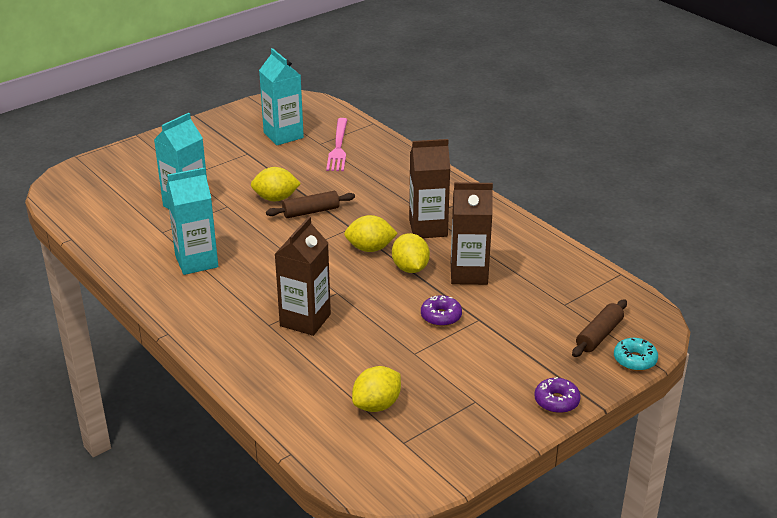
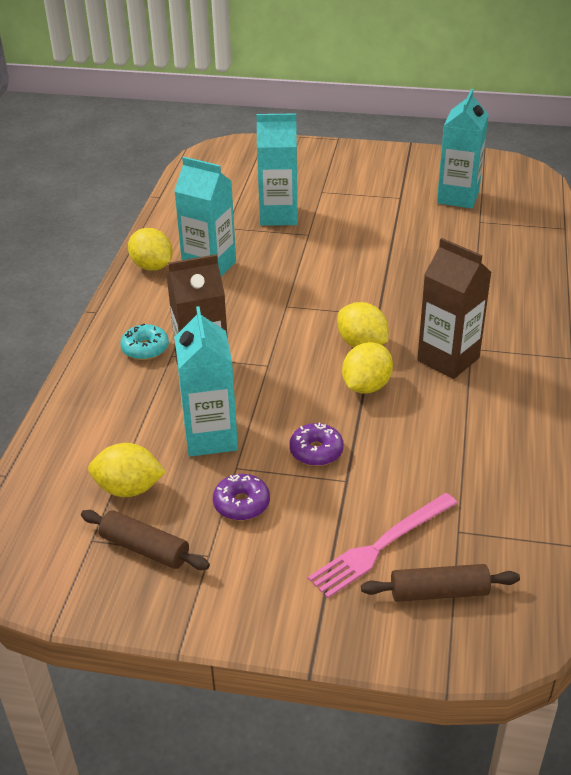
camera: 50 degrees right, 5 degrees up
yellow lemon [251,167,301,201] -> yellow lemon moved to [128,228,173,271]
brown rolling pin [266,191,355,218] -> brown rolling pin moved to [81,510,210,570]
pink fork [326,118,348,171] -> pink fork moved to [308,493,457,598]
brown carton [451,182,493,285] -> none
purple donut [534,377,581,413] -> purple donut moved to [213,474,270,521]
turquoise donut [614,338,658,371] -> turquoise donut moved to [120,324,169,360]
none -> turquoise carton [175,306,238,457]

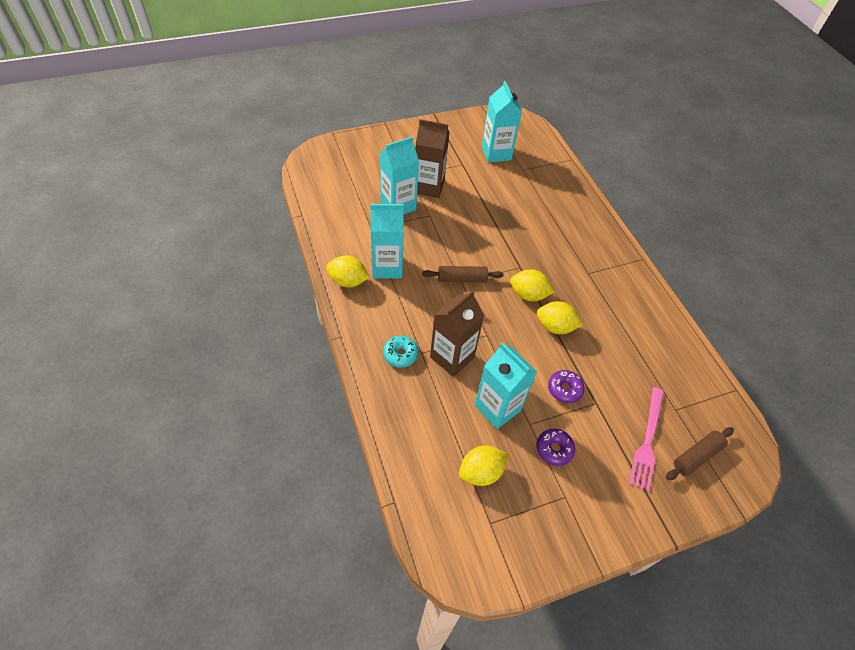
camera: 35 degrees left, 15 degrees up
brown rolling pin [81,510,210,570] -> brown rolling pin moved to [422,266,504,282]
yellow lemon [342,342,393,393] -> yellow lemon turned 75 degrees counterclockwise [537,301,583,334]
brown carton [417,238,492,379] -> brown carton moved to [416,119,449,198]

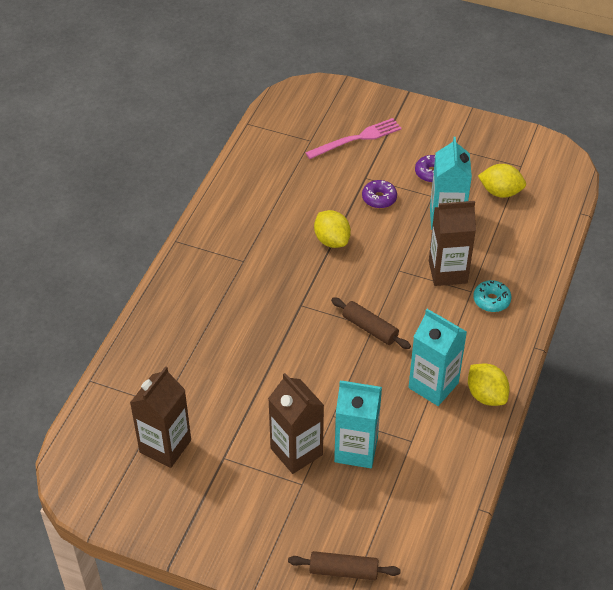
camera: 135 degrees left, 5 degrees down
turquoise carton [482,81,522,163] -> brown carton [130,366,191,468]
yellow lemon [510,269,555,301] -> none
brown rolling pin [666,427,734,480] -> brown rolling pin moved to [288,551,401,580]

